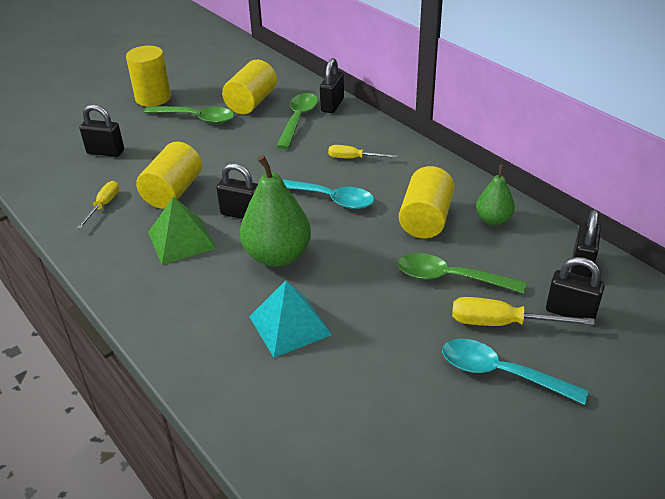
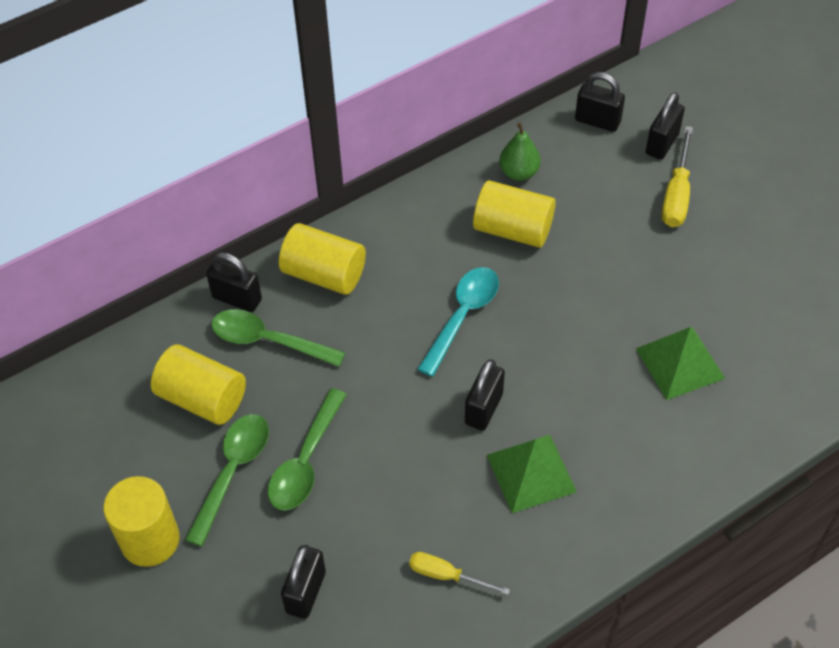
camera: 85 degrees left, 15 degrees up
yellow cylinder [136,142,202,209] -> yellow cylinder moved to [279,223,366,295]
green pear [240,155,311,267] -> none
turquoise pyramid [249,281,332,358] -> green pyramid [636,327,725,400]
yellow screwdriver [328,145,397,159] -> none
green spoon [398,253,526,293] -> green spoon moved to [268,388,347,511]
turquoise spoon [442,339,589,405] -> none

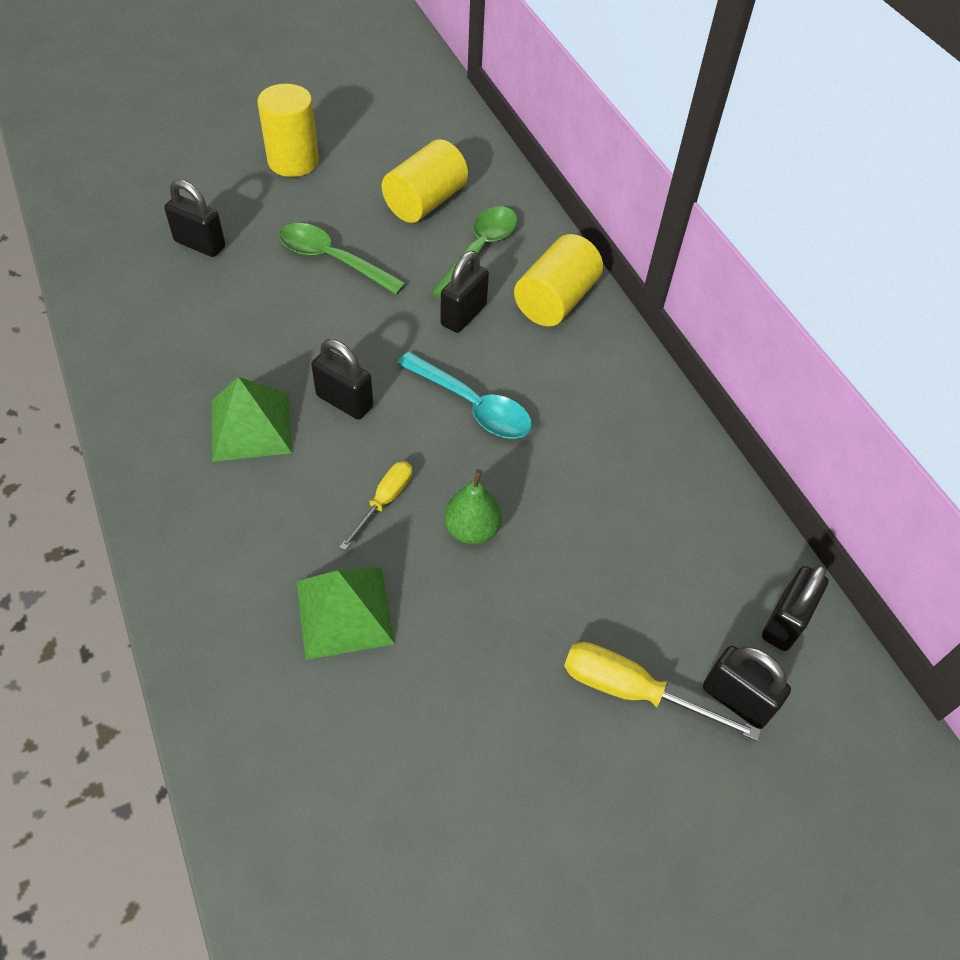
camera: 95 degrees right, 0 degrees up
green spoon [185,414,269,546] -> none
black padlock [206,252,262,312] -> black padlock moved to [440,251,489,333]
yellow screwdriver [409,552,510,595] -> yellow screwdriver moved to [340,461,412,550]
yellow cylinder [473,180,555,248] -> none
green pear [499,122,541,181] -> green pear moved to [444,469,502,544]

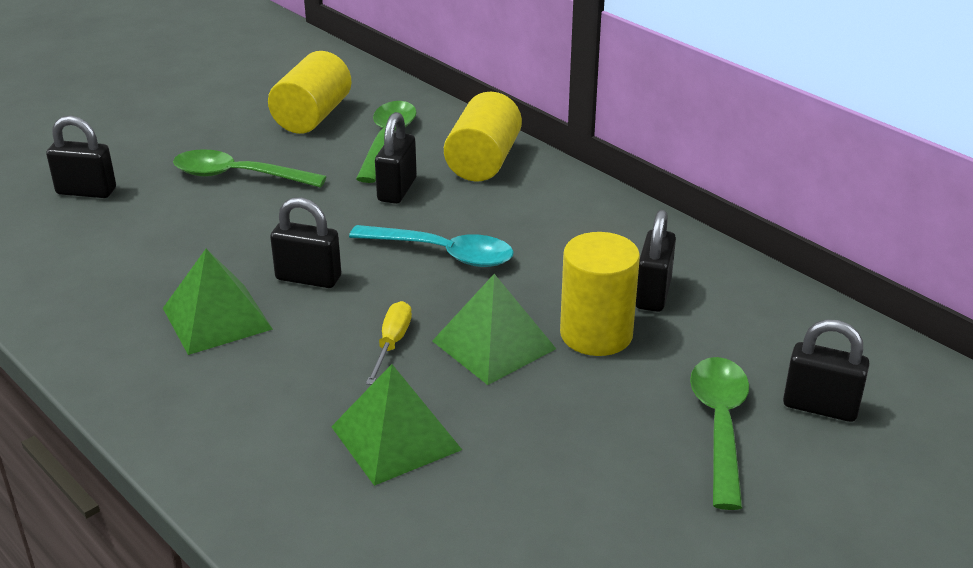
camera: 15 degrees left, 20 degrees down
yellow cylinder [257,84,319,177] -> yellow cylinder moved to [560,232,640,356]
green pear [444,469,502,544] -> green pyramid [432,274,556,385]
yellow screwdriver [564,642,761,741] -> green spoon [690,357,749,510]
black padlock [762,564,828,651] -> black padlock moved to [636,210,676,312]

